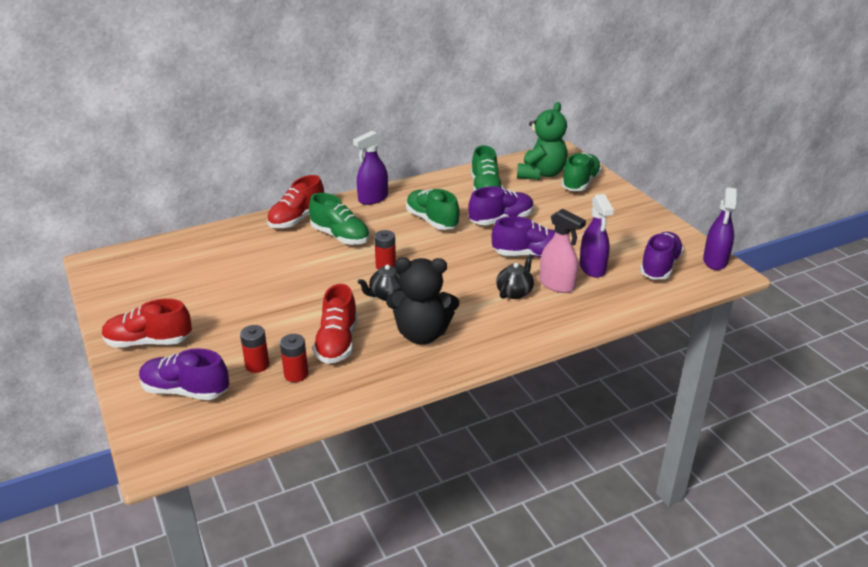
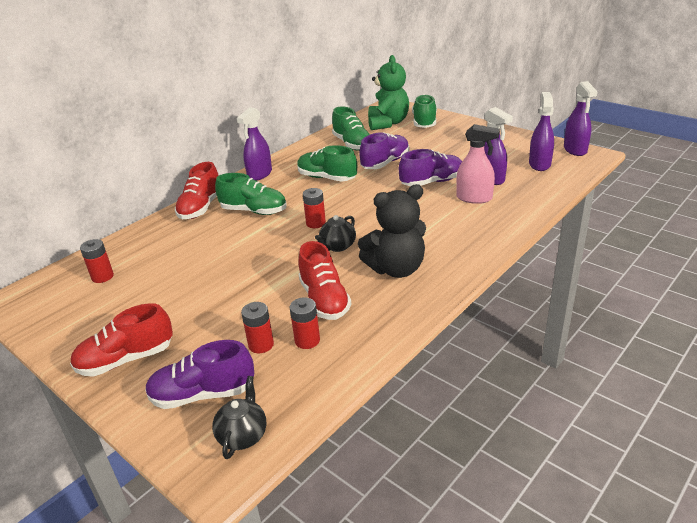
camera: 20 degrees left, 0 degrees up
black teapot [496,254,534,299] -> black teapot moved to [212,376,267,459]
purple shoe [640,232,684,279] -> purple spray bottle [529,92,554,171]
none -> red battery [80,239,114,283]

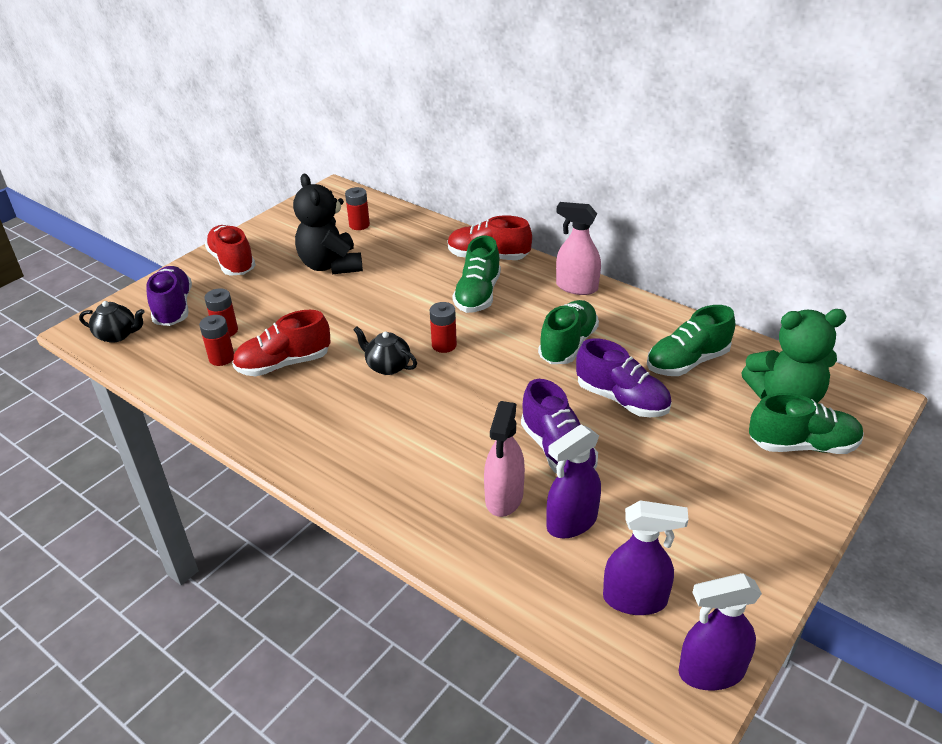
camera: 85 degrees right, 5 degrees up
purple spray bottle [237,107,272,181] -> pink spray bottle [556,202,601,295]
black teddy bear [358,184,426,278] -> black teddy bear moved to [293,174,363,274]

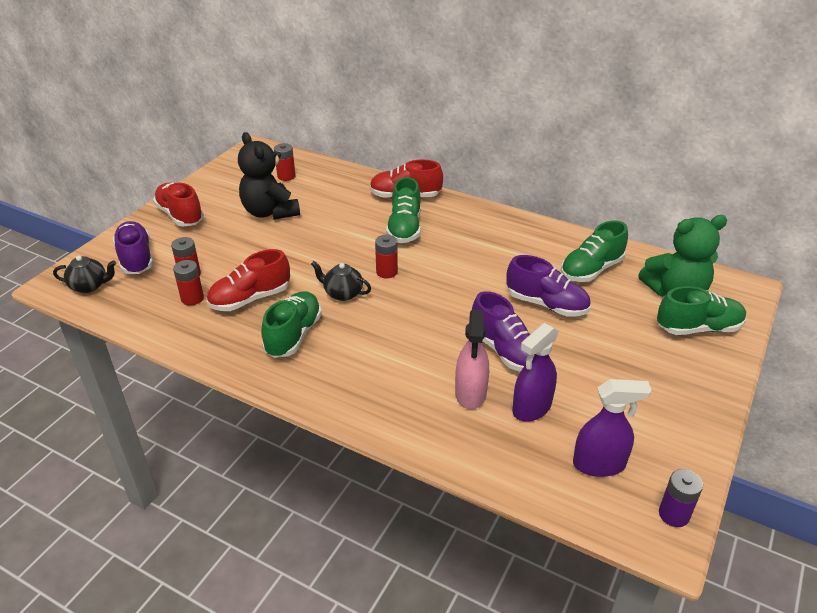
camera: 10 degrees left, 0 degrees up
green shoe [538,300,599,364] -> green shoe moved to [261,291,322,358]
pink spray bottle [556,202,601,295] -> none
purple spray bottle [678,573,762,691] -> purple battery [659,469,703,527]

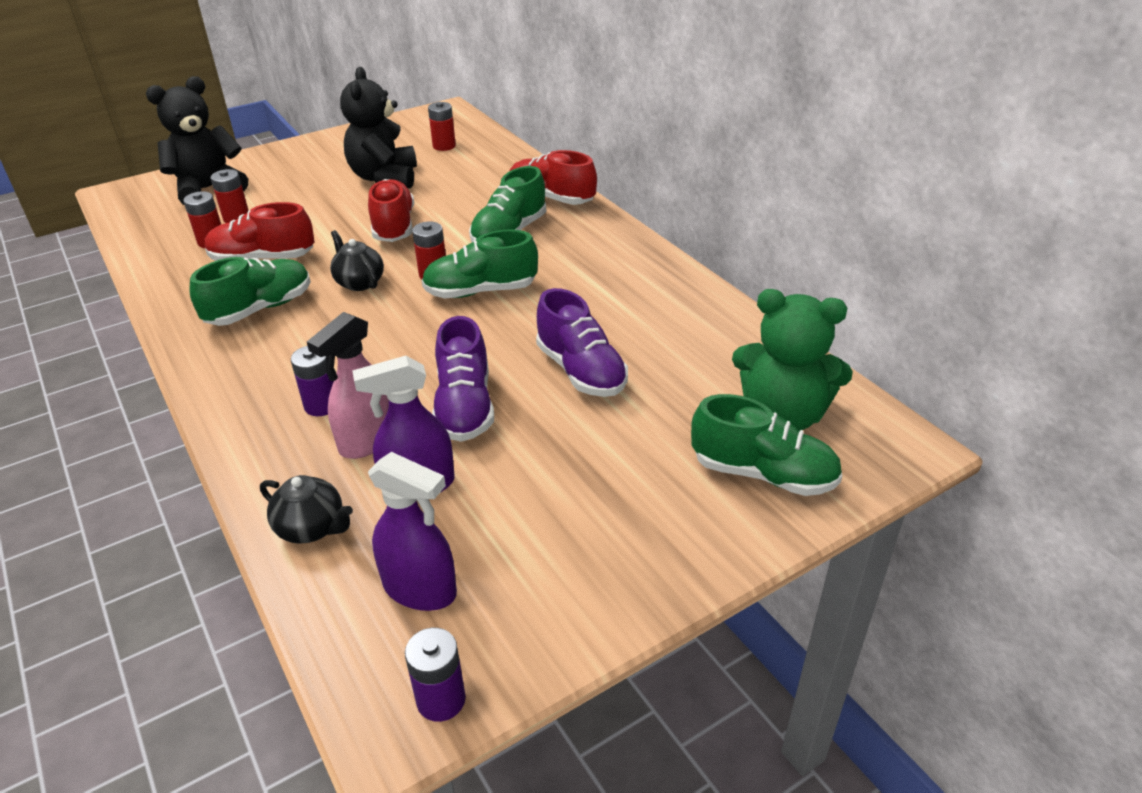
camera: 30 degrees right, 0 degrees up
black teapot [53,255,116,293] -> black teapot moved to [260,475,353,544]
purple shoe [113,221,153,274] -> black teddy bear [146,76,248,205]
red shoe [153,183,204,227] -> red shoe moved to [368,179,414,242]
green shoe [561,221,628,282] -> green shoe moved to [422,229,538,298]
none -> purple battery [291,346,334,416]

